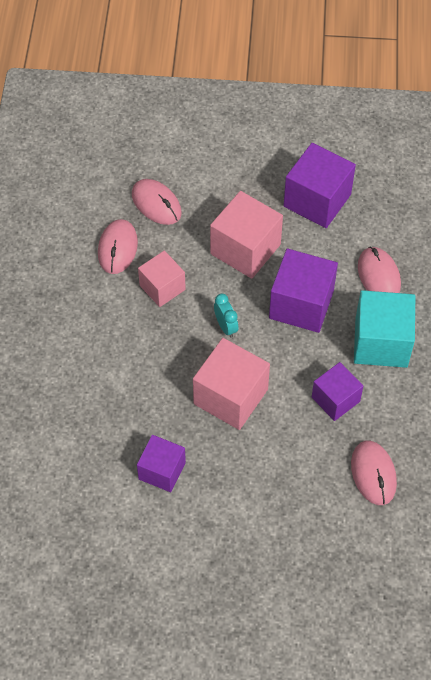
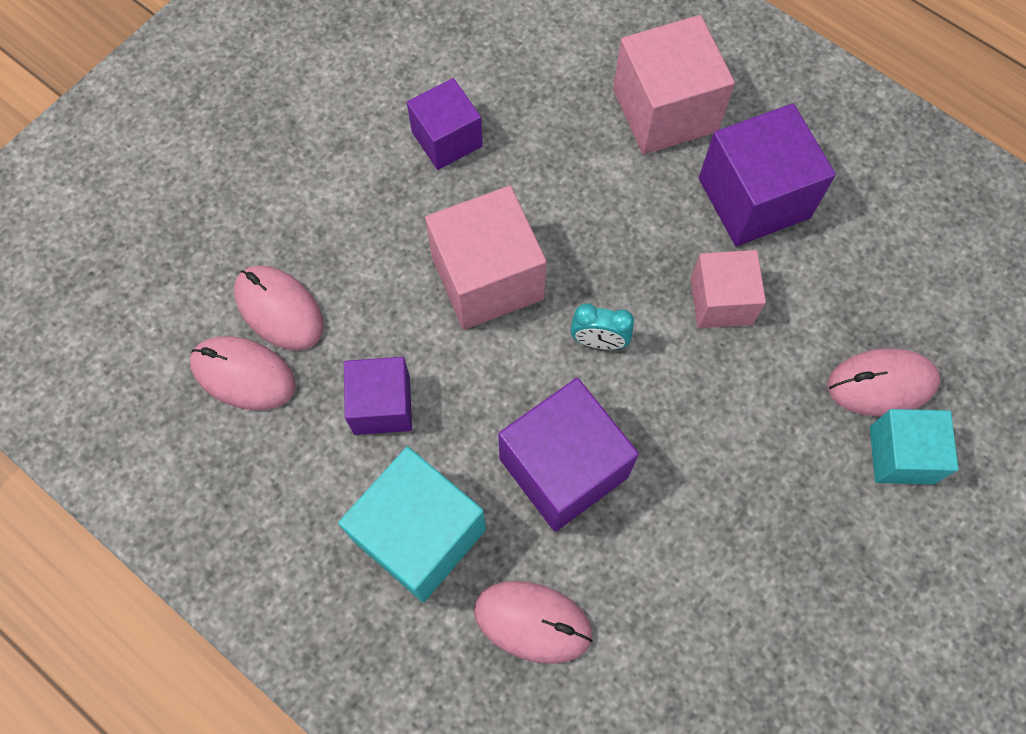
camera: 125 degrees right, 10 degrees up
pink mouse [98,219,138,274] -> pink mouse moved to [234,265,324,351]
pink cube [210,191,283,279] -> pink cube moved to [613,15,735,155]
purple cube [283,143,356,228] -> purple cube moved to [699,103,836,246]
none -> turquoise cube [870,409,959,484]

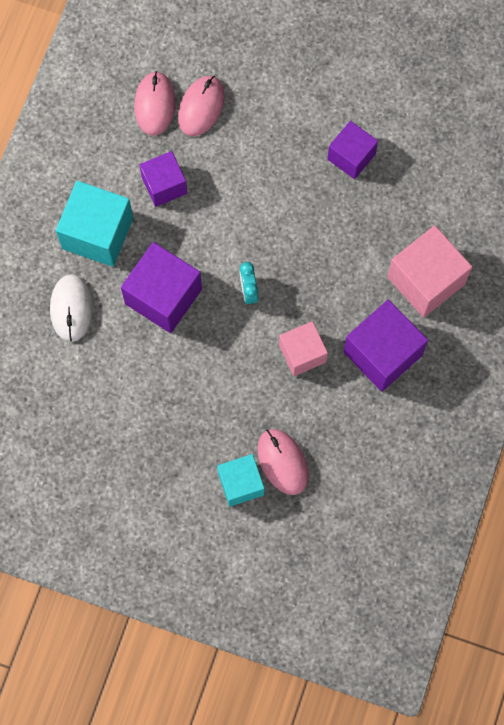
camera: 70 degrees right, 5 degrees up
pink cube [425,186,547,330] -> none
pink mouse [474,581,593,664] -> white mouse [50,274,93,342]

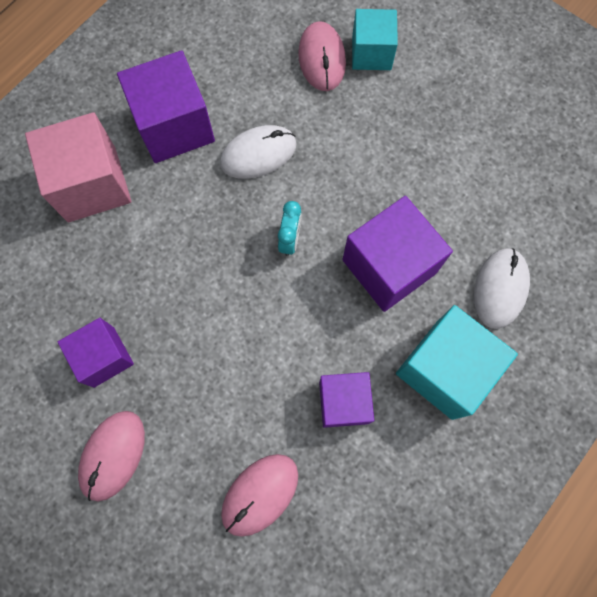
camera: 160 degrees left, 0 degrees up
pink mouse [134,71,176,136] -> pink mouse moved to [78,411,145,501]
pink cube [279,321,328,376] -> white mouse [220,125,297,179]

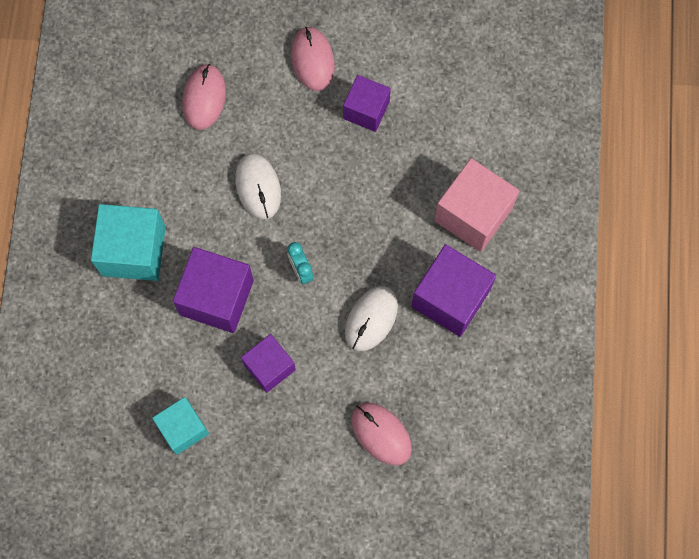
camera: 145 degrees right, 0 degrees up
purple cube [319,372,374,428] -> purple cube moved to [241,334,296,393]
turquoise cube [352,9,398,70] -> turquoise cube moved to [152,397,209,455]
white mouse [474,248,530,329] -> white mouse moved to [235,153,281,219]

